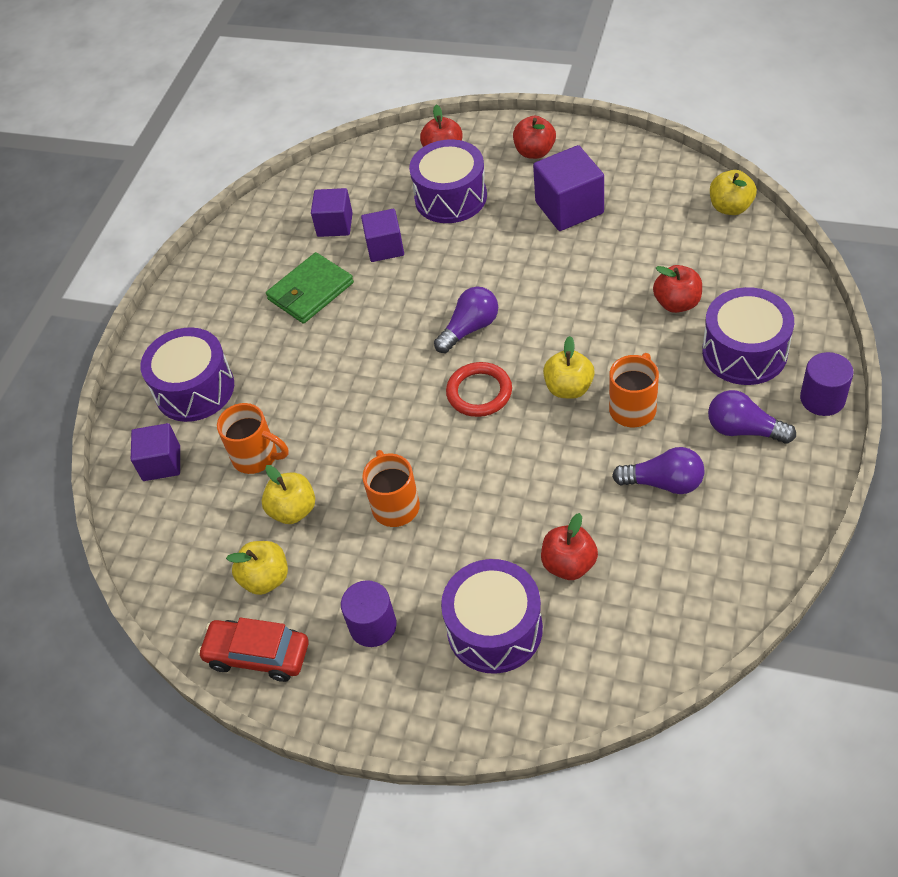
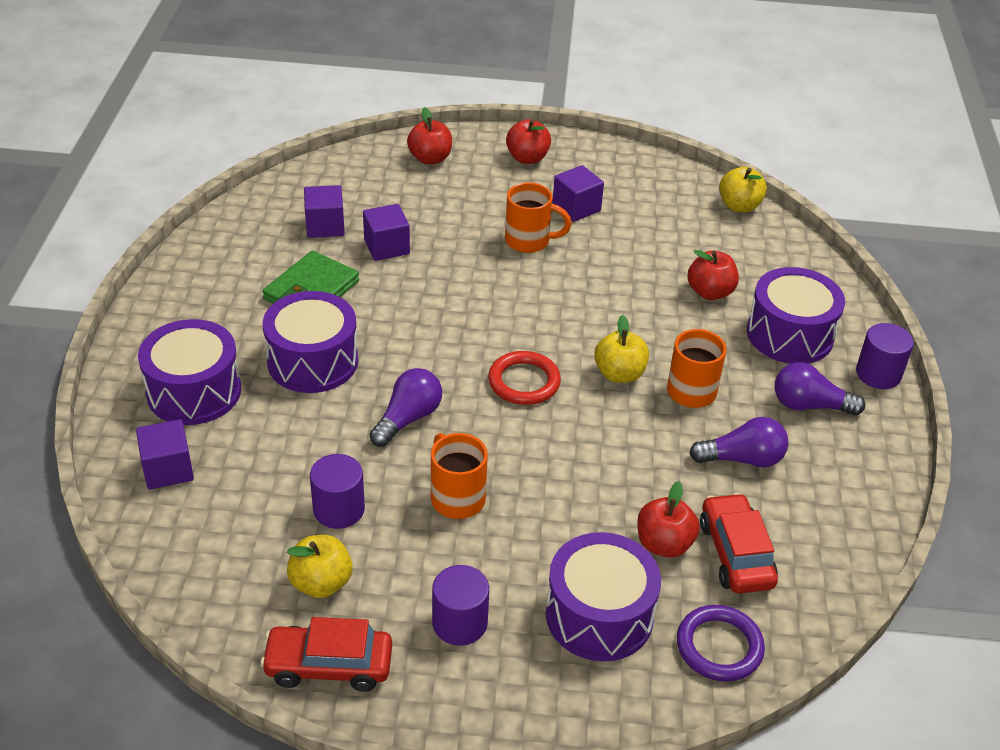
camera: 20 degrees left, 10 degrees down
orange mug [217,403,288,474] -> orange mug moved to [505,182,572,253]
yellow apple [262,465,315,524] -> purple cylinder [310,454,365,529]
purple drum [409,139,487,223] -> purple drum moved to [263,291,358,393]
purple light bulb [434,287,498,353] -> purple light bulb moved to [369,368,442,447]
purple cube [533,145,604,231] -> purple cube [552,165,604,222], size x0.66
none -> purple ring [677,605,765,682]
none -> red car [700,493,778,594]

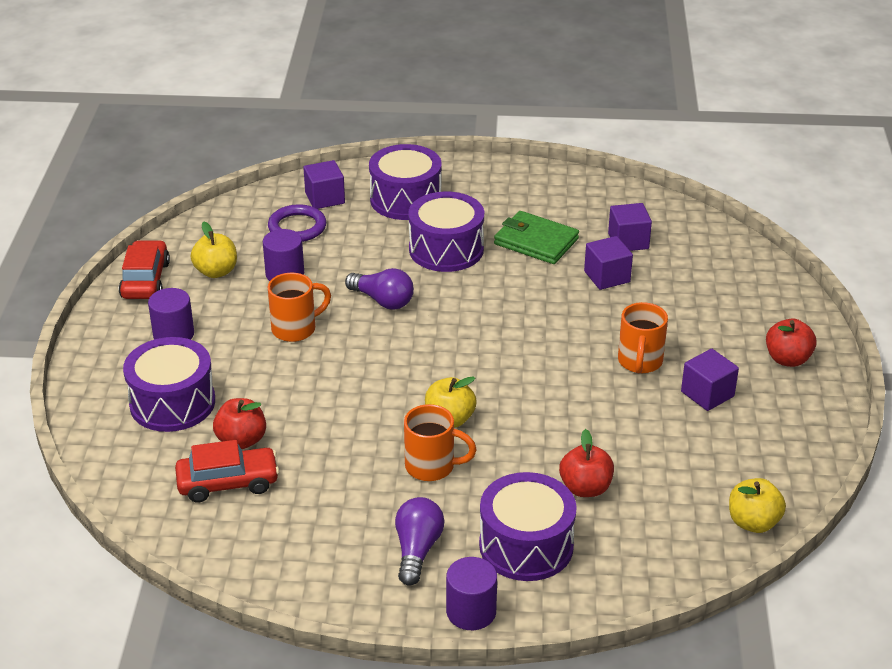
camera: 90 degrees right, 5 degrees down
red apple [407,107,452,165] -> none
red ring [488,351,561,405] -> none
purple ring [677,605,765,682] -> purple ring moved to [268,204,326,242]
purple light bulb [689,417,788,467] -> none

